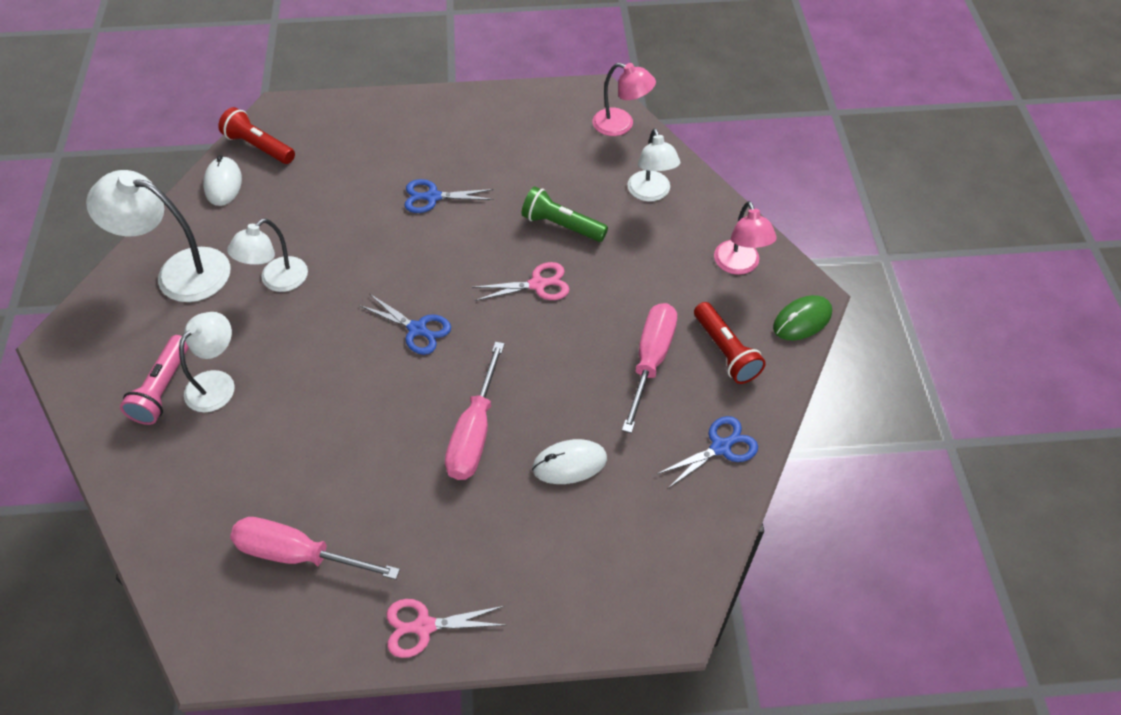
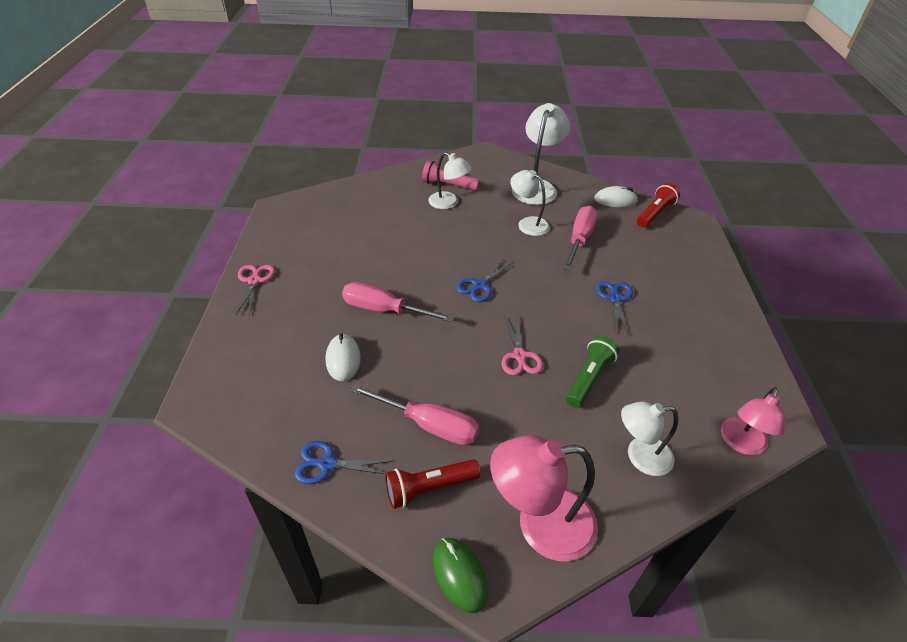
camera: 95 degrees right, 10 degrees down
pink screwdriver [230,517,400,580] -> pink screwdriver moved to [563,206,598,271]
blue scissors [657,416,758,489] -> blue scissors turned 120 degrees clockwise [295,441,393,484]
pink lamp [714,201,777,275] -> pink lamp [490,435,598,561], size x1.55

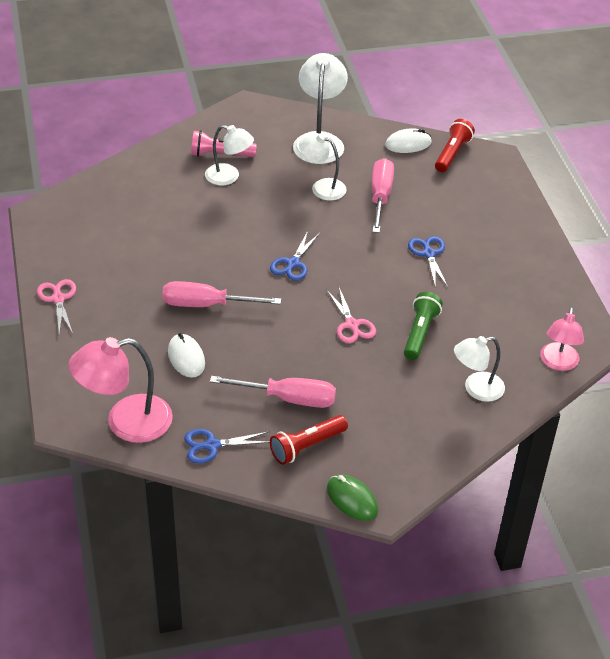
camera: 15 degrees left, 0 degrees up
pink lamp [490,435,598,561] -> pink lamp moved to [68,337,173,443]

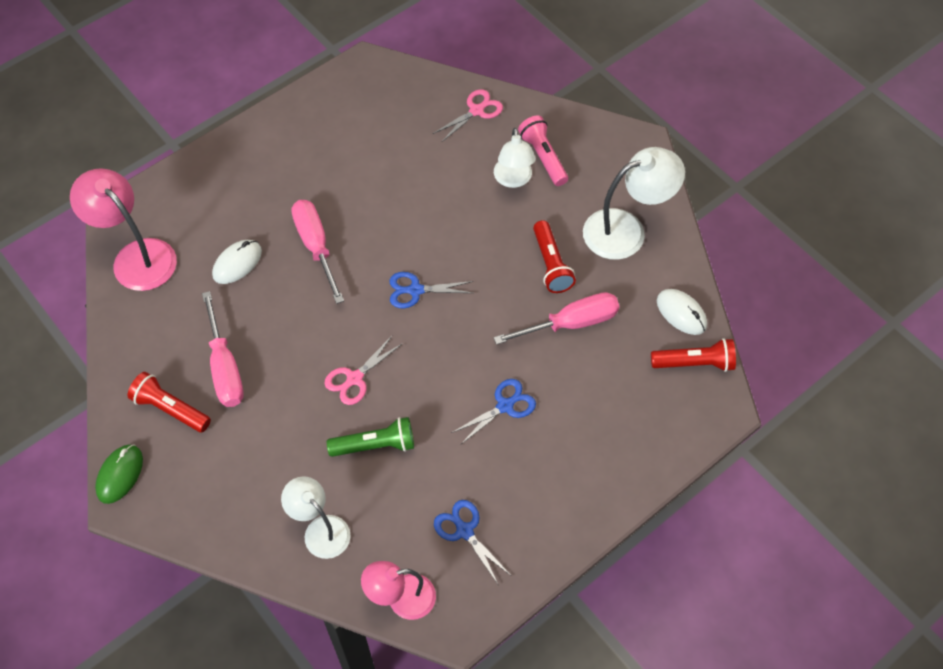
camera: 65 degrees right, 15 degrees up
pink scissors [37,279,76,335] -> pink scissors moved to [433,89,503,142]
blue scissors [184,429,270,464] -> blue scissors moved to [434,500,510,584]
white lamp [299,133,347,201] -> red flashlight [533,220,576,293]

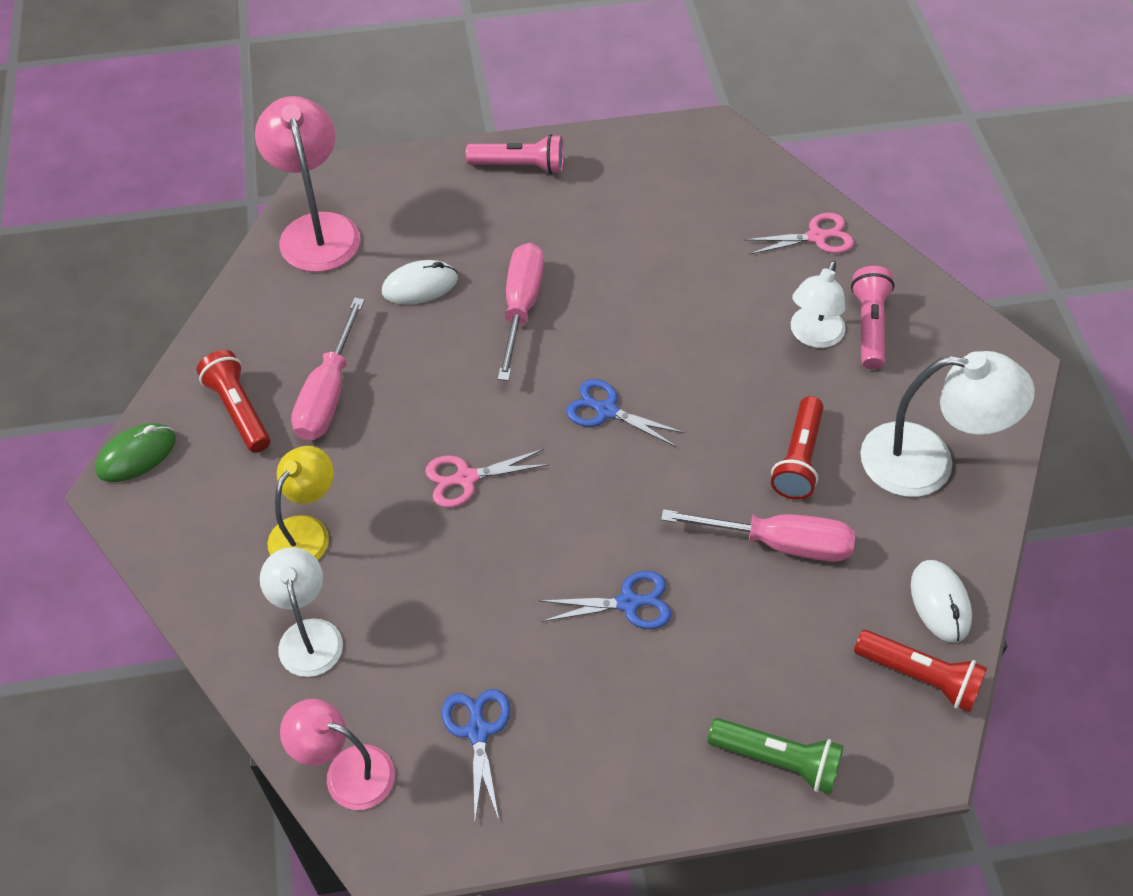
camera: 30 degrees right, 5 degrees down
green flashlight [327,417,414,457] -> green flashlight moved to [707,718,843,794]
none -> yellow lamp [268,446,334,560]
none -> pink flashlight [466,134,564,174]

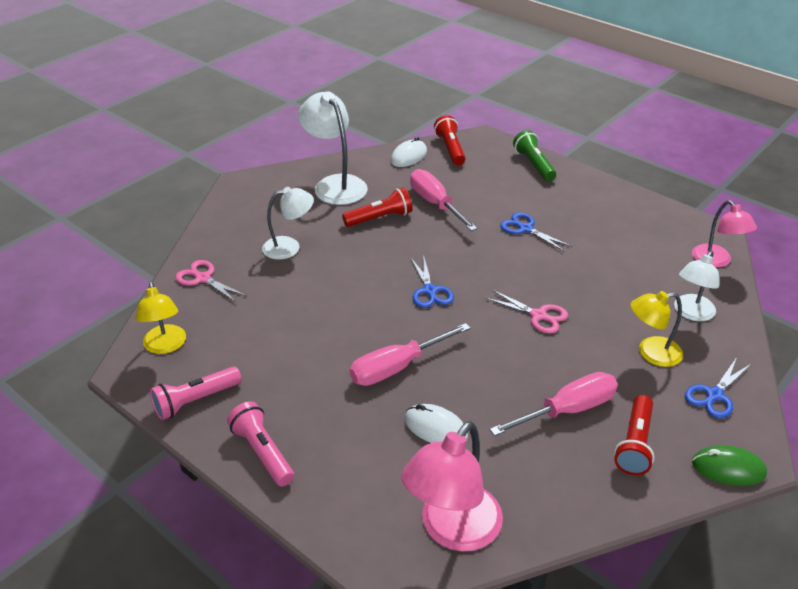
camera: 130 degrees left, 15 degrees down
blue scissors [442,689,510,820] -> blue scissors moved to [685,357,752,419]
pink flashlight [851,266,895,369] -> pink flashlight moved to [150,366,242,420]
none -> yellow lamp [135,282,186,354]

